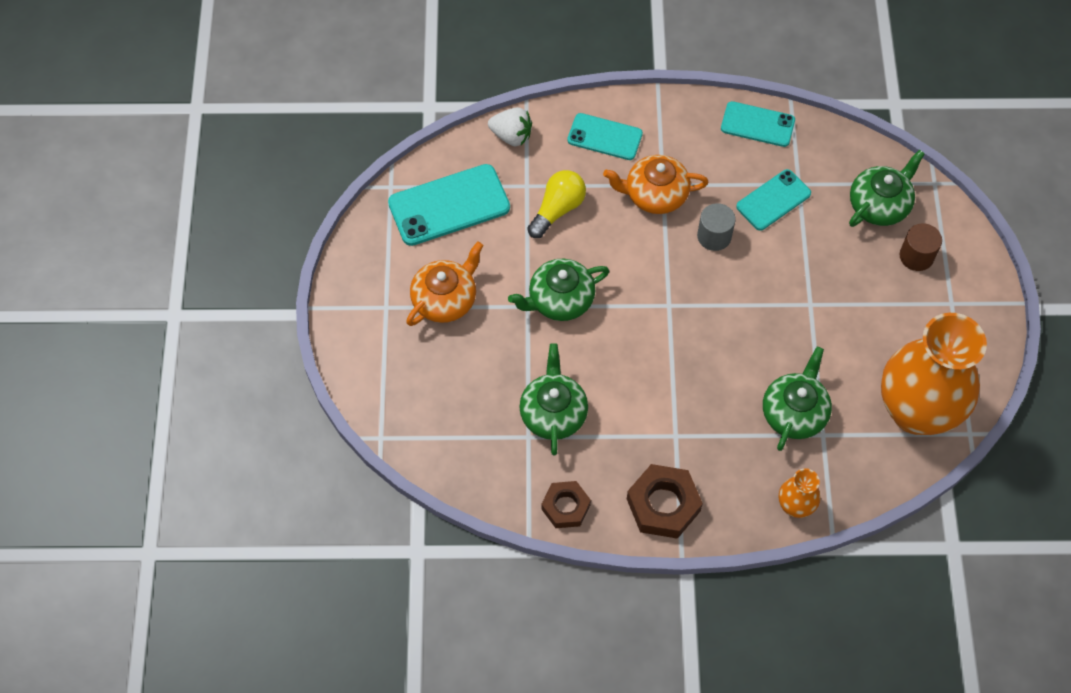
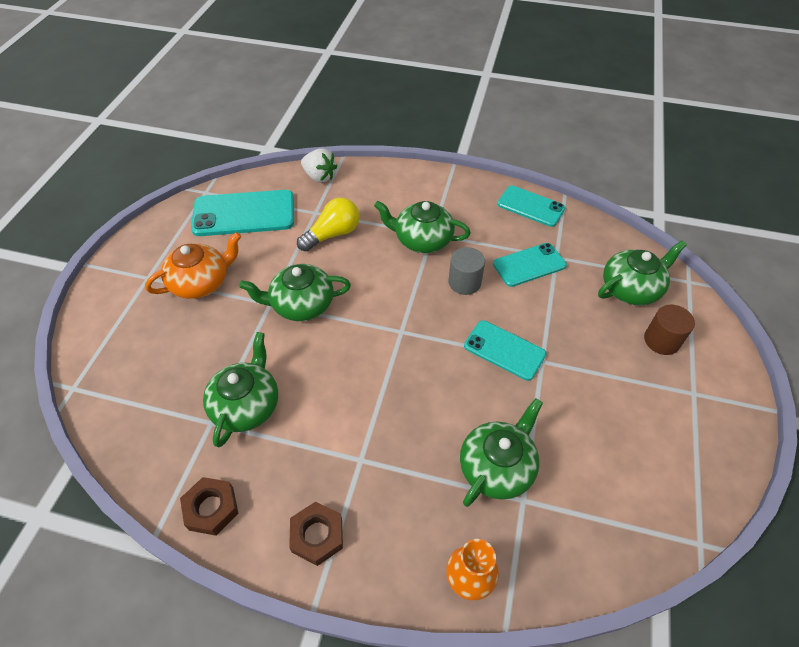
camera: 15 degrees right, 10 degrees down
turquoise phone [567,113,643,160] -> turquoise phone moved to [464,320,546,381]
orange teapot [603,155,709,214] -> green teapot [374,201,471,253]
brown nut [627,464,703,539] -> brown nut [289,501,343,566], size x0.66
orange vase [881,313,987,435] -> none

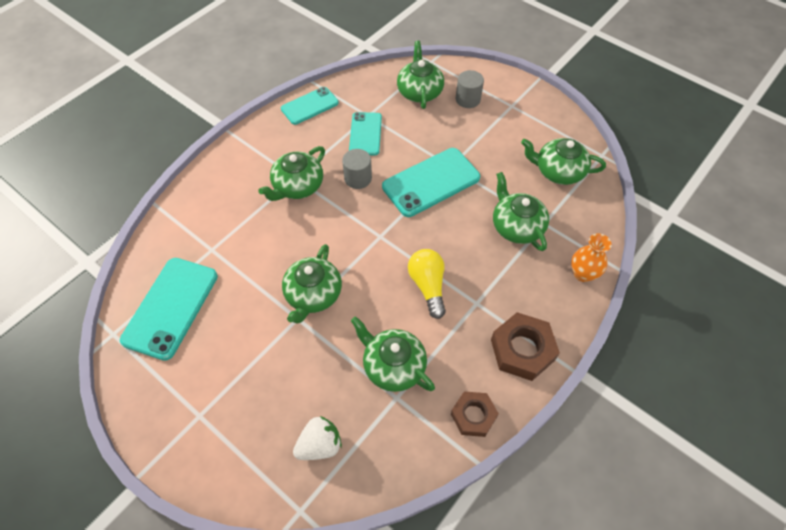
camera: 65 degrees left, 5 degrees up
orange teapot [145,232,241,299] -> none
brown nut [289,501,343,566] -> brown nut [491,312,560,381], size x1.52
yellow light bulb [297,198,359,251] -> yellow light bulb moved to [408,249,446,319]
white strawberry [301,148,337,183] -> white strawberry moved to [293,416,342,460]
turquoise phone [464,320,546,381] -> turquoise phone [382,148,480,217], size x1.57
brown cylinder [644,305,695,355] -> grey cylinder [456,70,484,108]
none -> green teapot [521,138,606,185]

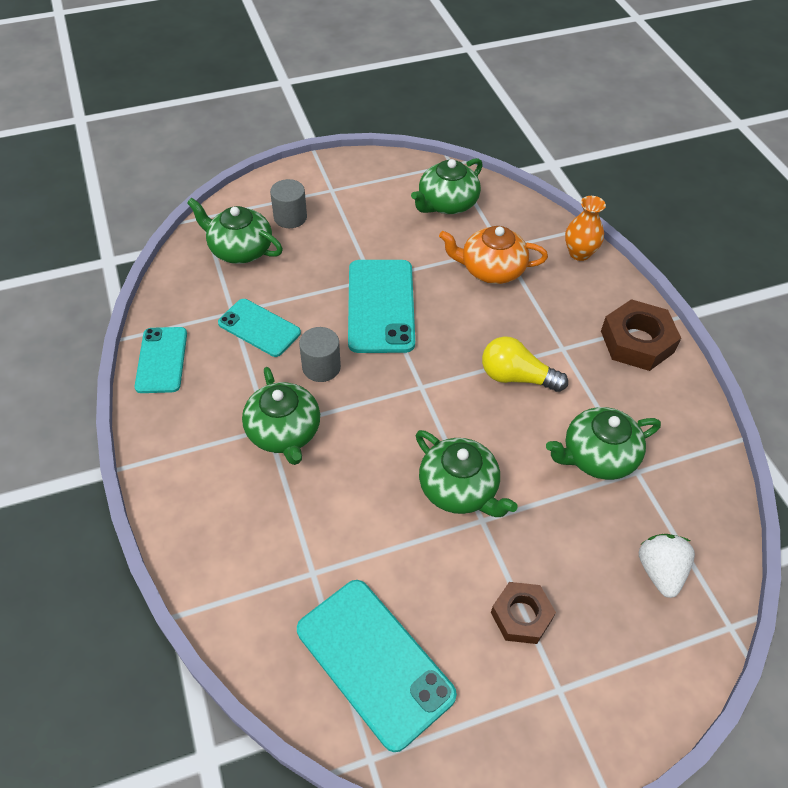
camera: 60 degrees left, 5 degrees down
brown nut [451,391,499,437] -> brown nut moved to [491,582,556,644]
green teapot [493,172,549,251] -> orange teapot [439,226,548,284]

